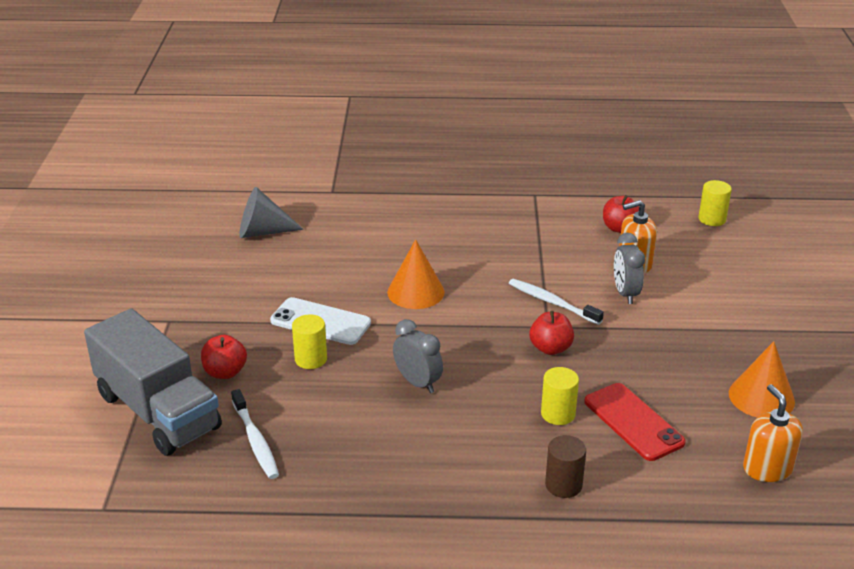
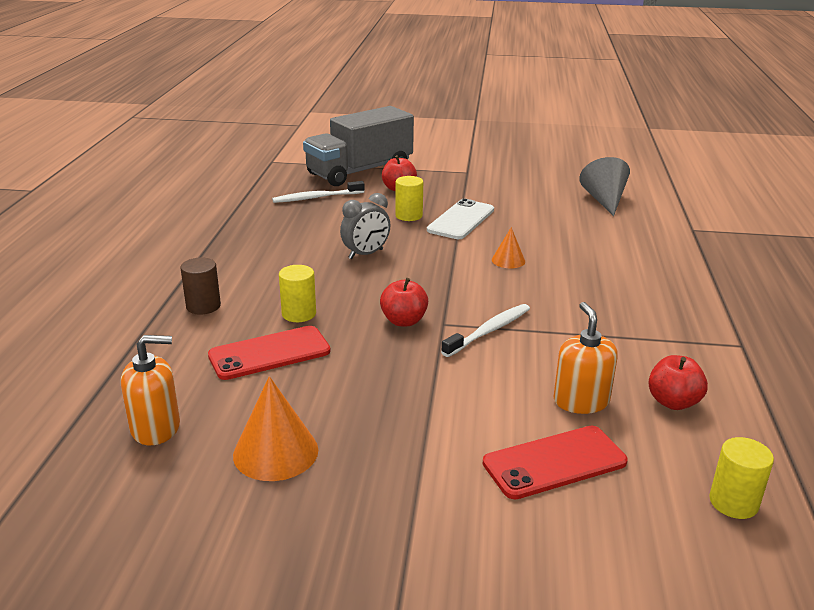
camera: 95 degrees right, 5 degrees down
orange cone [387,239,445,309] -> orange cone [492,227,525,268], size x0.58
grey clock [614,233,645,304] -> none
none -> red phone [483,426,628,499]

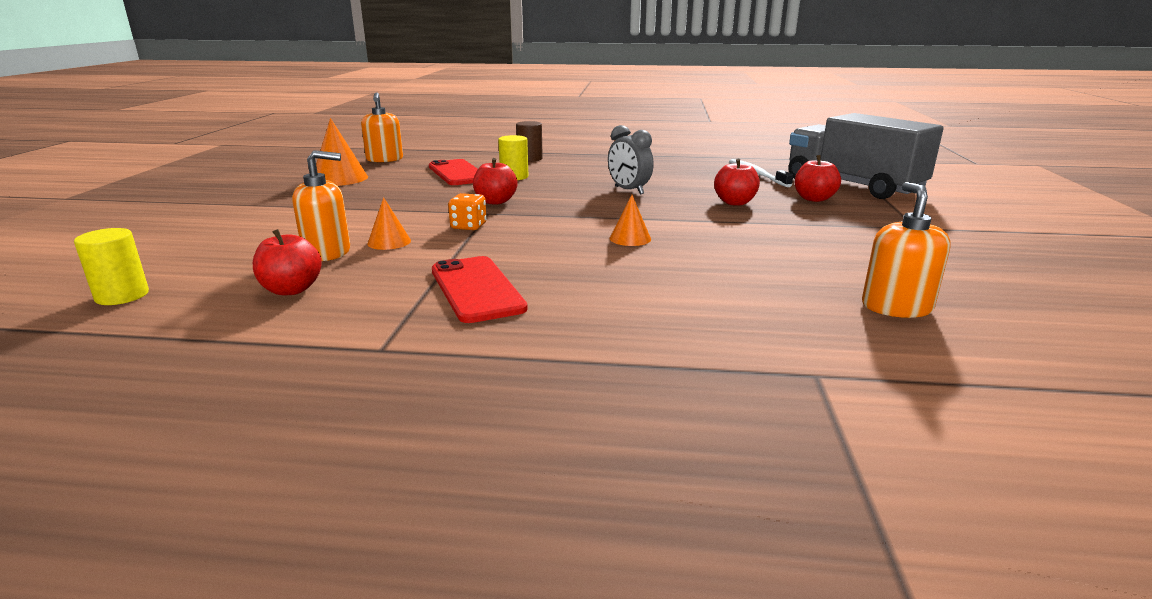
camera: 90 degrees right, 5 degrees down
yellow cylinder [395,176,423,221] -> red apple [714,159,760,206]
white phone [427,199,494,239] -> none
white toothbrush [441,304,530,357] -> orange dice [448,193,487,230]
red phone [483,426,628,499] -> red phone moved to [432,256,528,323]
grey cone [579,157,630,216] -> orange soap dispenser [862,182,951,318]
none -> orange cone [367,197,411,250]

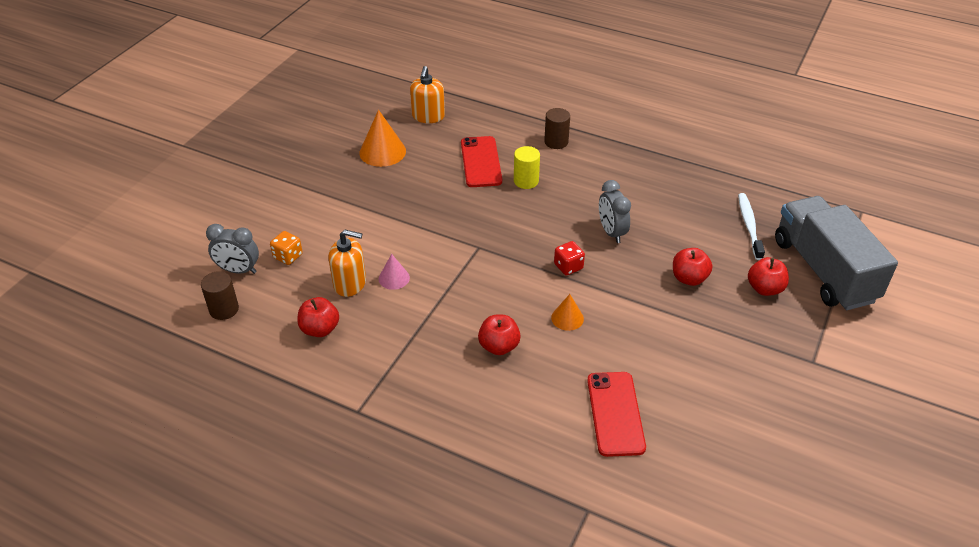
camera: 20 degrees right, 20 degrees up
yellow cylinder [74,228,149,305] -> brown cylinder [201,271,239,320]
orange cone [367,197,411,250] -> pink cone [379,254,410,290]
red phone [432,256,528,323] -> red phone moved to [587,372,646,457]
orange dice [448,193,487,230] -> orange dice moved to [270,231,303,265]
red apple [473,158,518,205] -> red apple moved to [478,315,521,355]
orange soap dispenser [862,182,951,318] -> none
none -> grey clock [206,224,259,274]
none -> red dice [554,241,585,275]

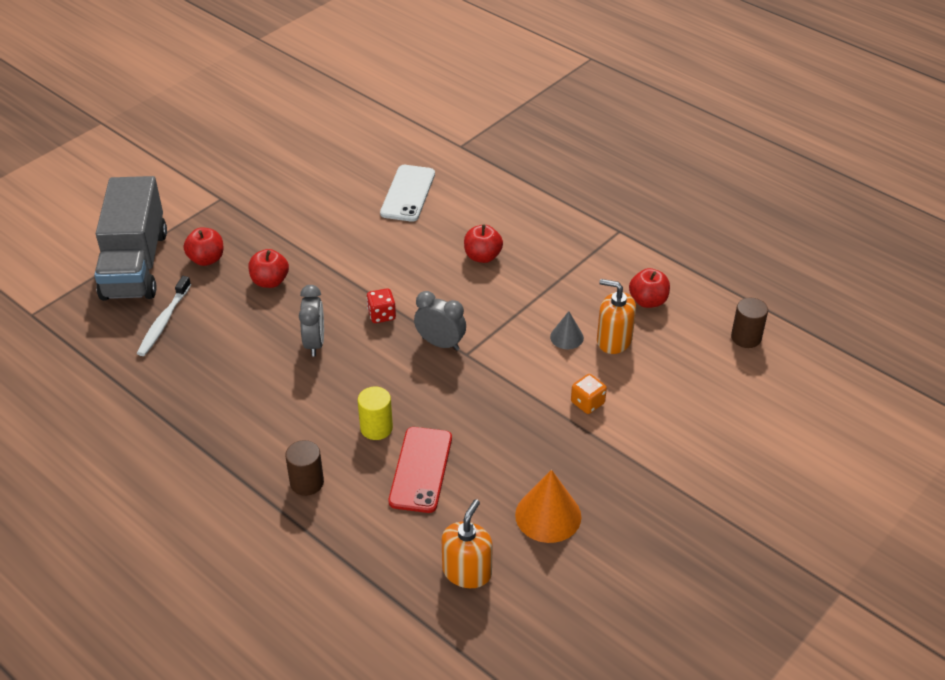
camera: 165 degrees left, 0 degrees up
grey clock [206,224,259,274] -> grey clock moved to [414,291,466,351]
orange dice [270,231,303,265] -> orange dice moved to [571,374,607,414]
pink cone [379,254,410,290] -> grey cone [550,311,584,349]
orange cone [551,294,584,331] -> none
red phone [587,372,646,457] -> white phone [380,165,435,222]

